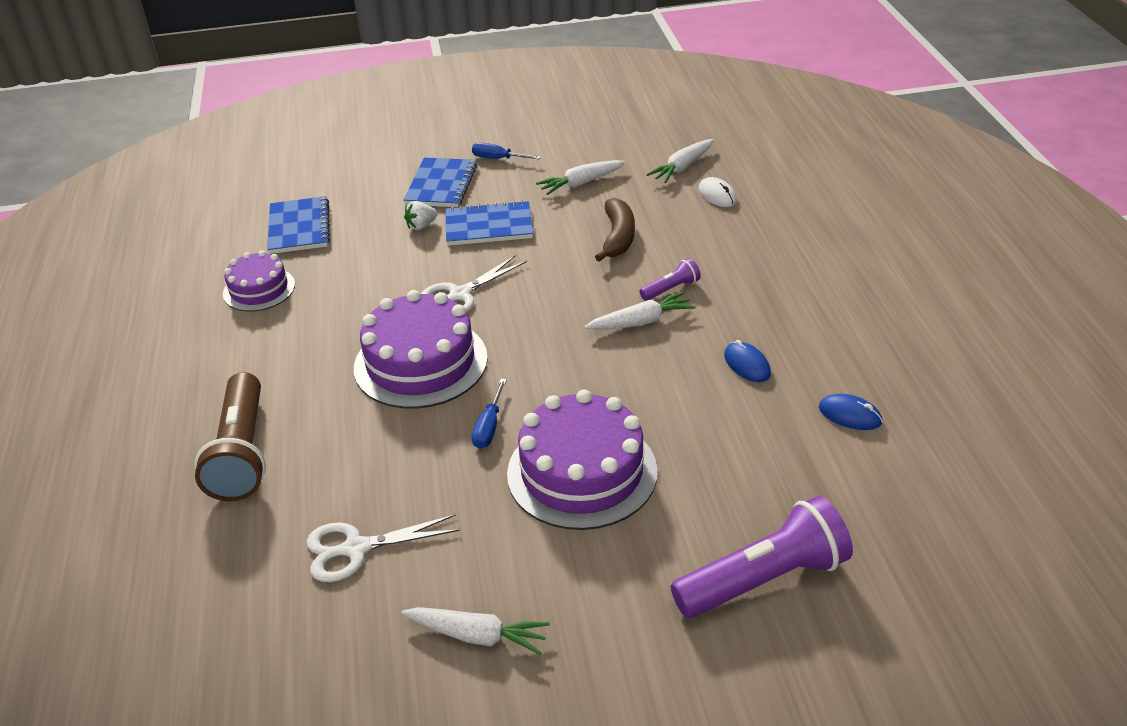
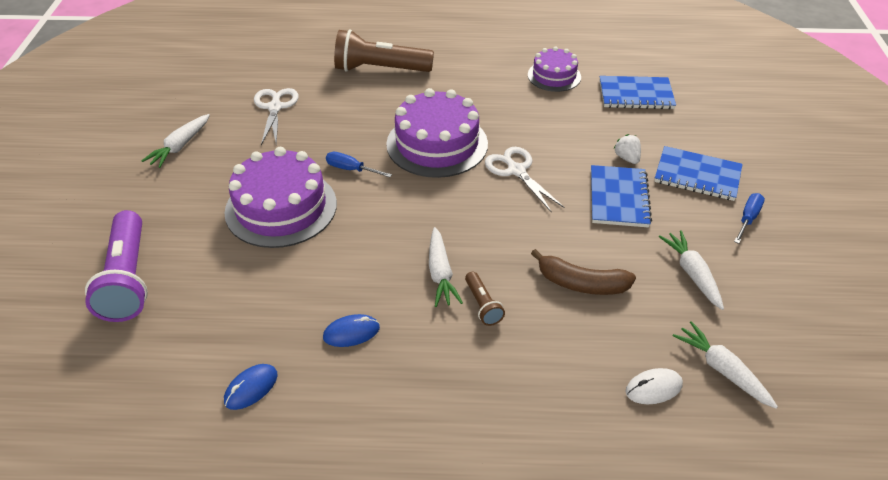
camera: 100 degrees right, 5 degrees up
purple flashlight [640,258,701,301] -> brown flashlight [465,272,505,326]

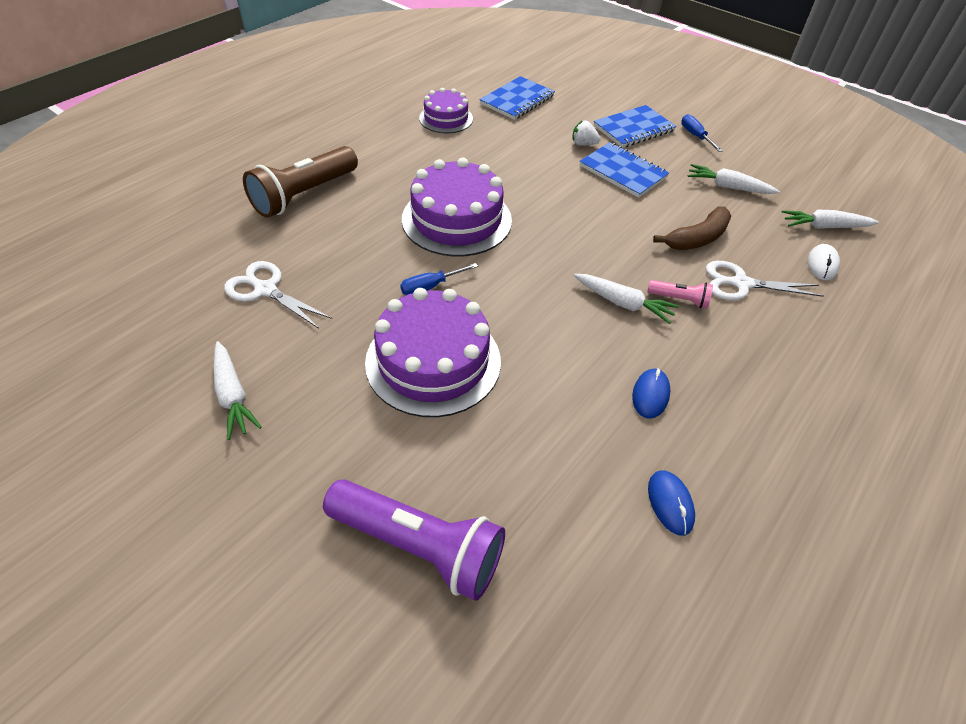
camera: 55 degrees left, 5 degrees up
brown flashlight [465,272,505,326] -> pink flashlight [647,280,713,309]
white scissors [485,147,565,213] -> white scissors moved to [706,261,823,300]

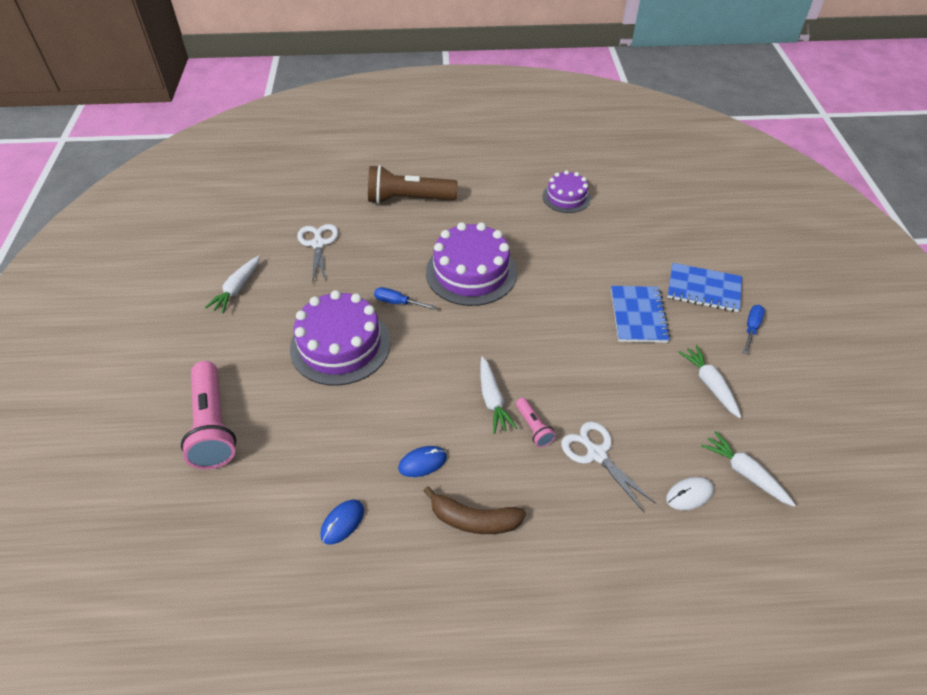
camera: 50 degrees right, 0 degrees up
purple flashlight [323,479,505,601] -> pink flashlight [181,361,236,469]
blue notebook [480,76,555,120] -> none
white strawberry [572,120,601,146] -> none
brown banana [653,207,731,250] -> brown banana moved to [424,486,526,534]

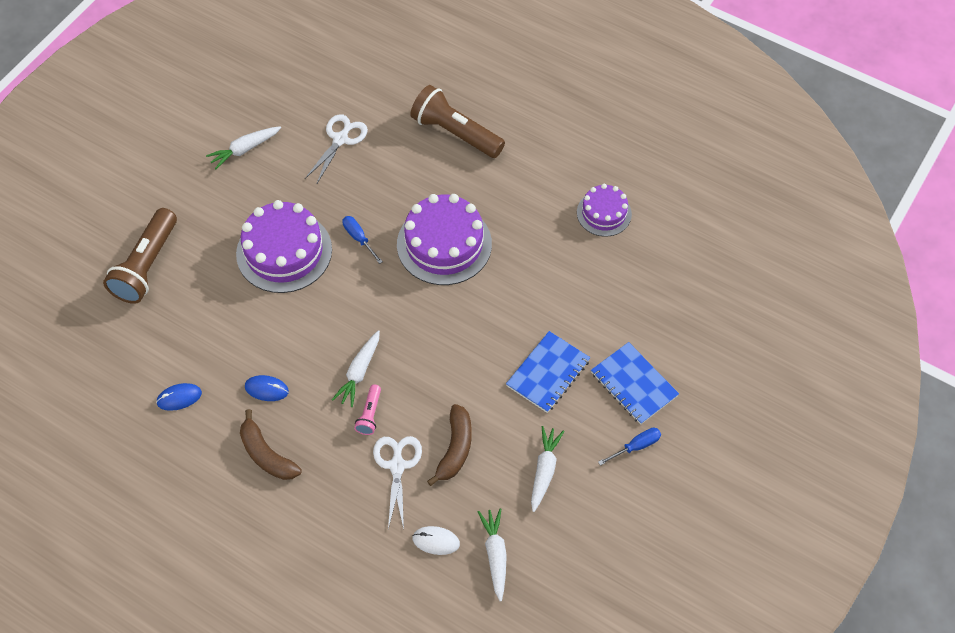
camera: 35 degrees right, 10 degrees up
pink flashlight [181,361,236,469] -> brown flashlight [103,208,177,304]
none -> brown banana [427,404,472,486]

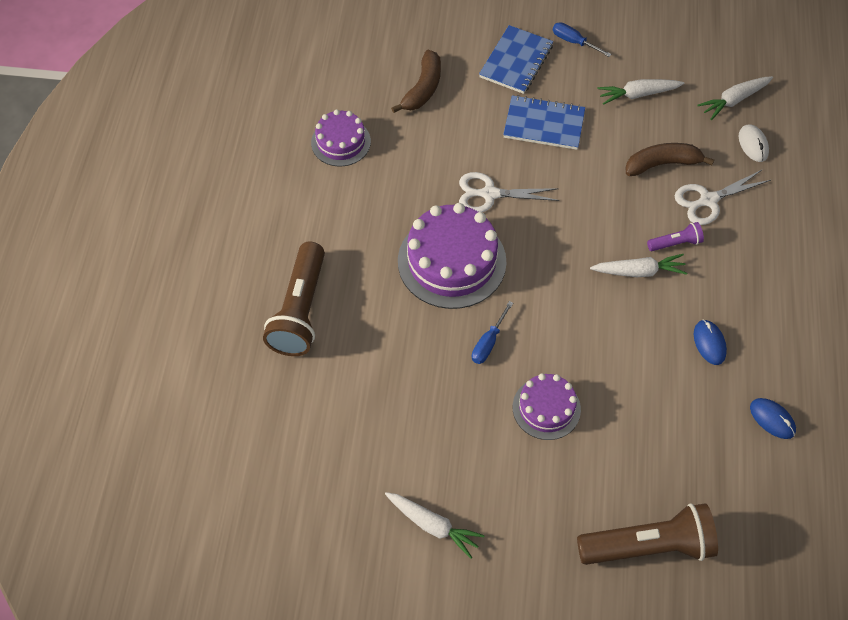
camera: 115 degrees left, 0 degrees up
purple cake [236,200,332,293] -> purple cake [513,373,581,440], size x0.58
brown banana [240,409,302,480] -> brown banana moved to [391,50,441,113]
white scissors [305,114,368,185] -> white scissors moved to [459,172,559,212]
pink flashlight [354,385,381,435] -> purple flashlight [647,222,704,251]

